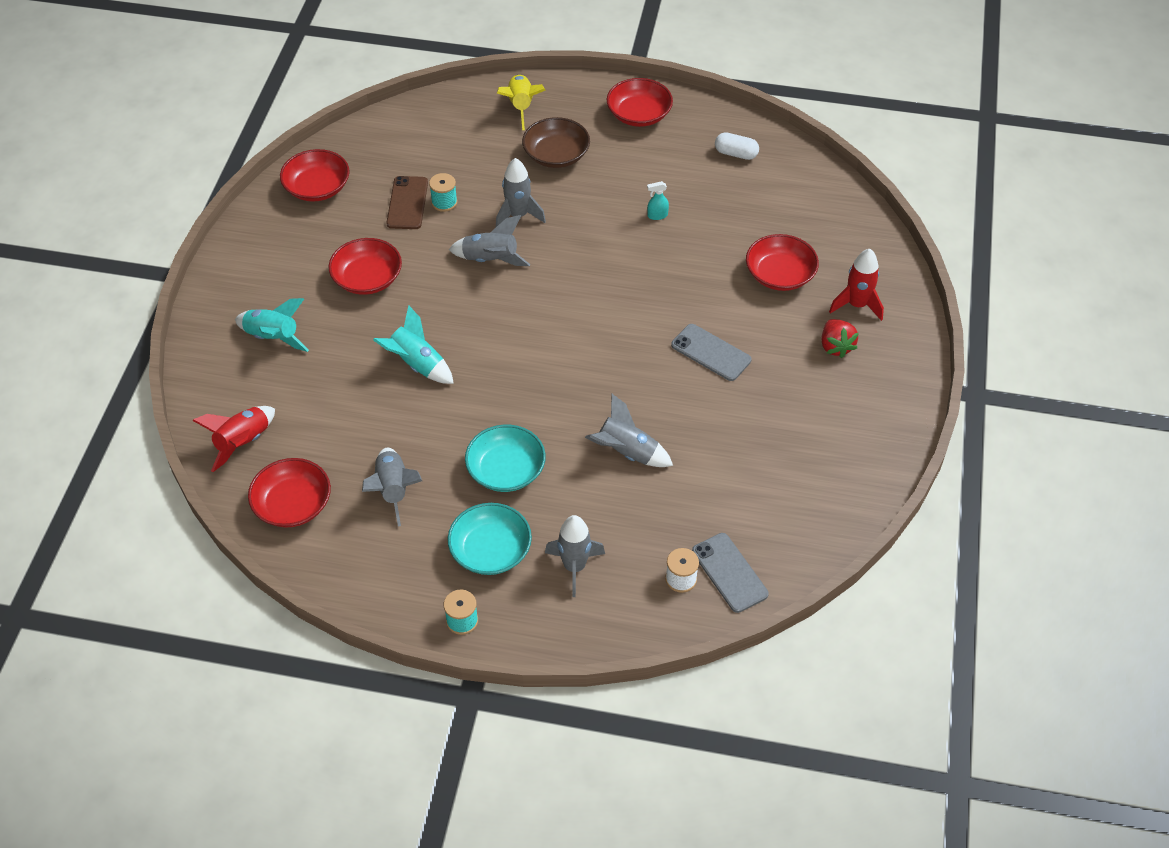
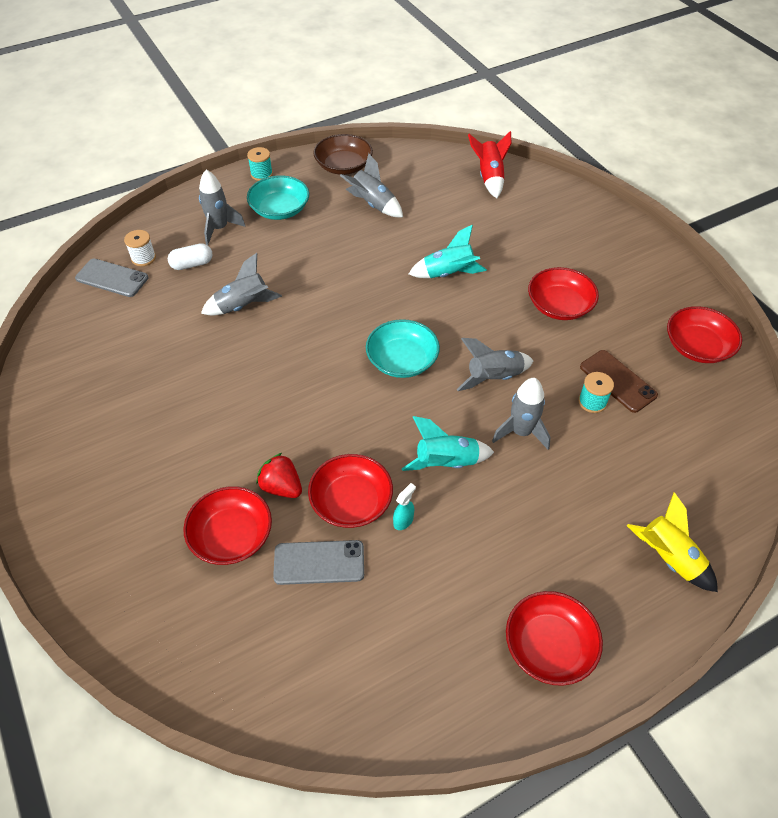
camera: 140 degrees right, 0 degrees up
turquoise rocket [235,298,309,352] -> turquoise rocket moved to [402,416,494,471]
red bowl [248,458,331,527] -> red bowl moved to [308,454,393,528]
turquoise bowl [465,425,546,492] -> turquoise bowl moved to [366,319,440,378]
brown bowl [522,117,590,168] -> brown bowl moved to [313,134,373,175]
grey phone [671,324,751,381] -> grey phone moved to [273,540,364,585]
white capsule [715,132,759,160] -> white capsule moved to [168,243,213,270]
red strawberry [821,319,859,358] -> red strawberry moved to [256,453,302,498]
red rocket [829,249,884,321] -> none

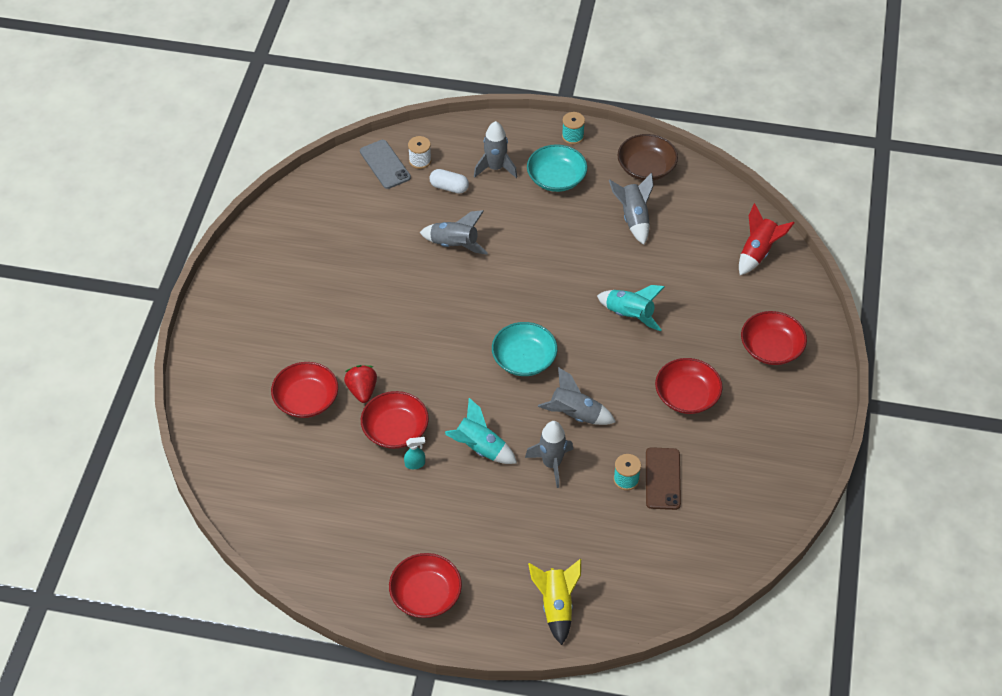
camera: 40 degrees right, 0 degrees up
grey phone [273,540,364,585] -> none
red bowl [667,306,742,363] -> red bowl moved to [741,311,807,365]

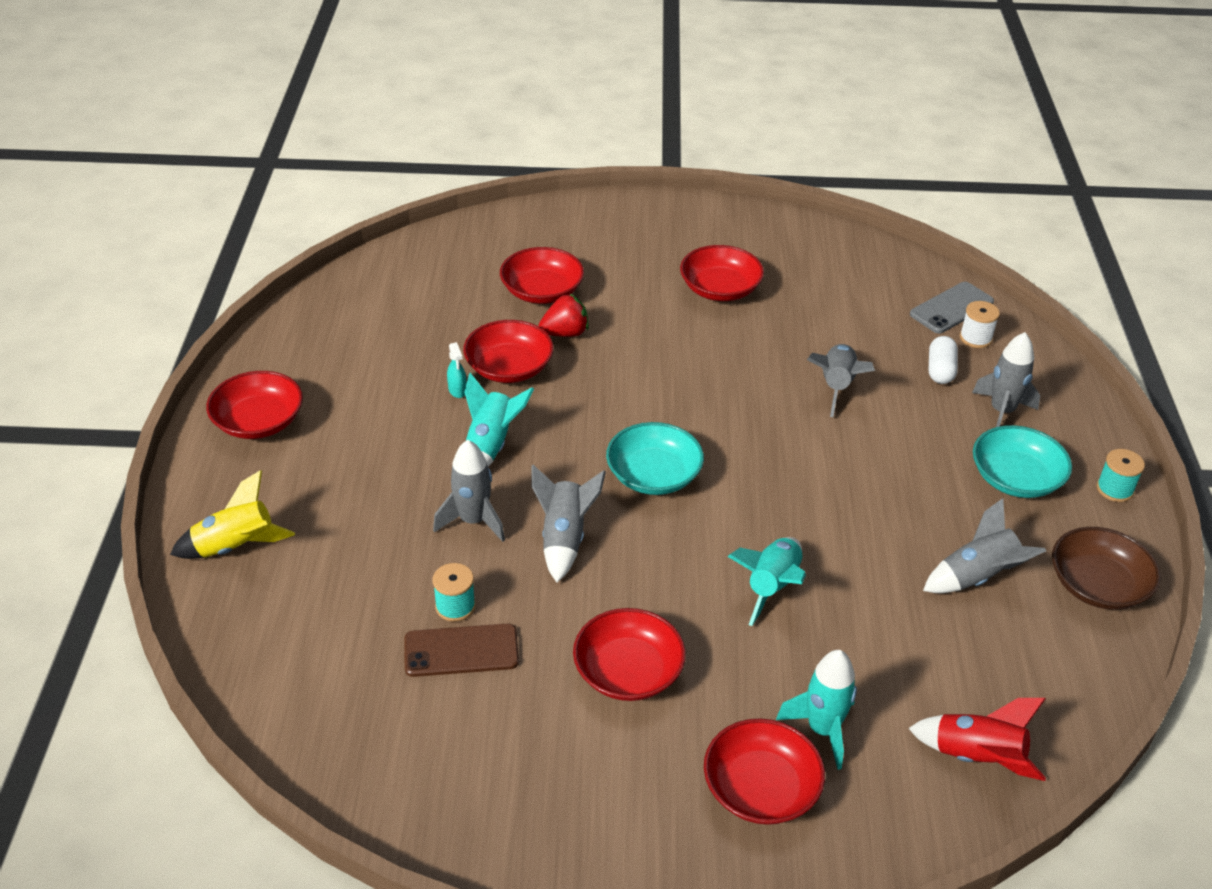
camera: 80 degrees right, 10 degrees down
none -> red bowl [680,245,764,301]
none -> turquoise rocket [776,650,857,770]

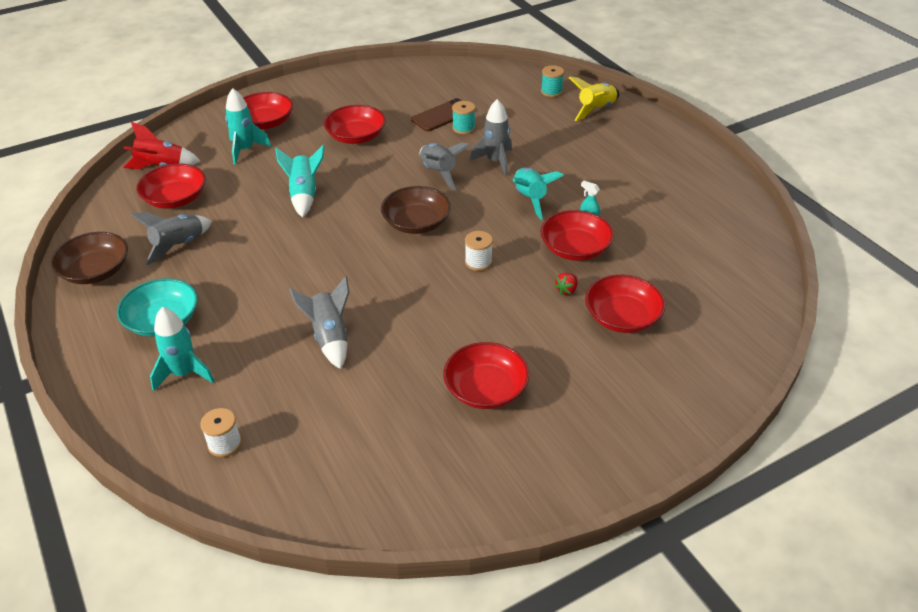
camera: 150 degrees right, 0 degrees up
red bowl [206,371,303,439] -> red bowl moved to [136,164,205,208]
red strawberry [539,294,589,337] -> red strawberry [554,273,578,295], size x0.61
turquoise bowl [606,422,704,495] -> brown bowl [381,186,451,234]
grey phone [910,282,994,334] -> none
white capsule [929,336,958,384] -> none
grey rocket [972,332,1040,427] -> turquoise rocket [150,307,214,391]
turquoise spool [1097,449,1145,502] -> turquoise spool moved to [541,65,564,97]
none -> white spool [465,231,493,271]

